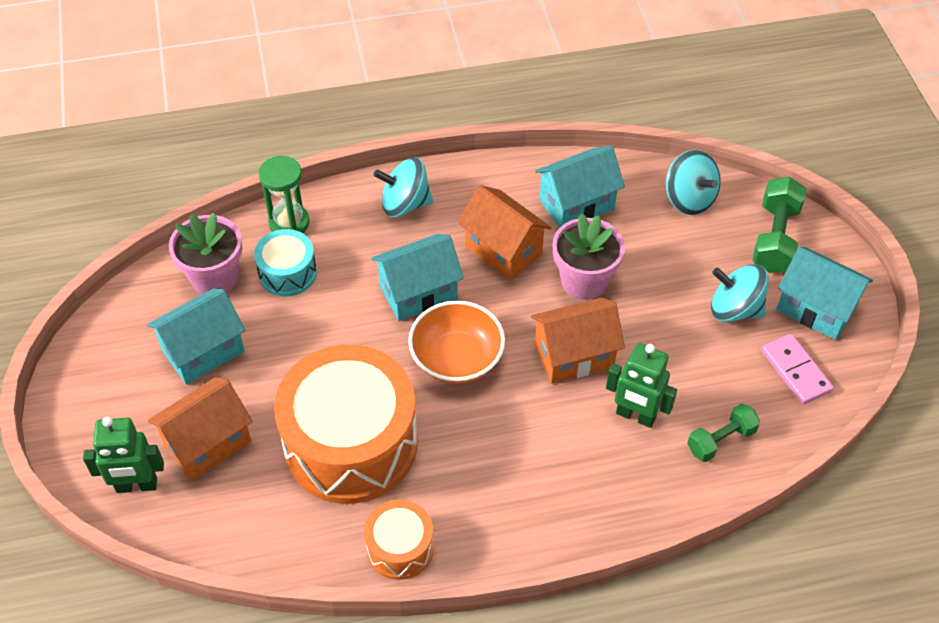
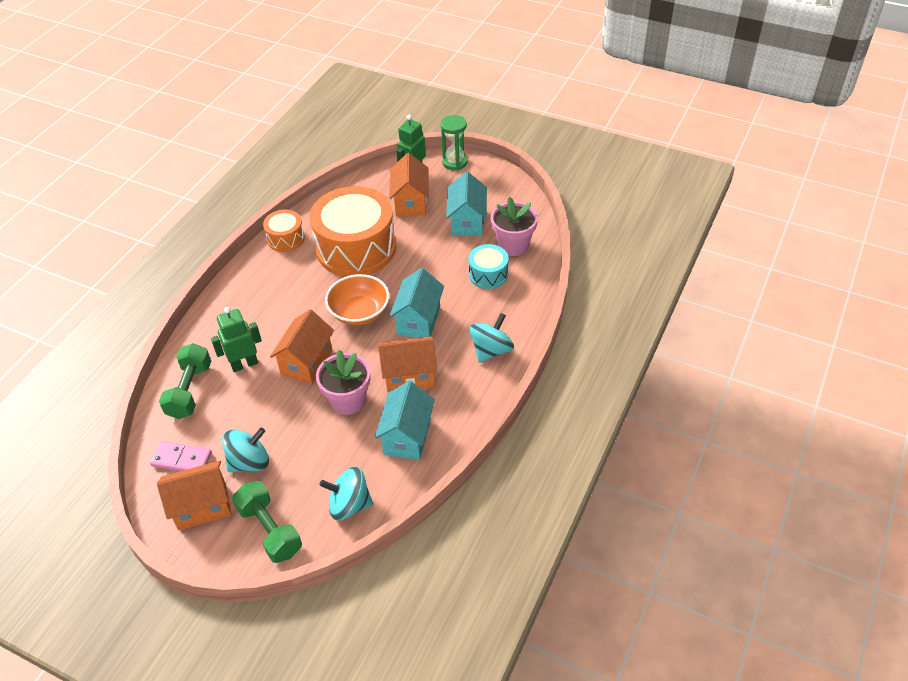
camera: 130 degrees right, 5 degrees down
green hourglass [259,156,309,233] -> green hourglass moved to [440,115,468,170]
green dumbbell [687,403,760,462] -> green dumbbell [159,343,211,419], size x1.53
turquoise house [776,247,873,340] -> orange house [157,461,231,530]

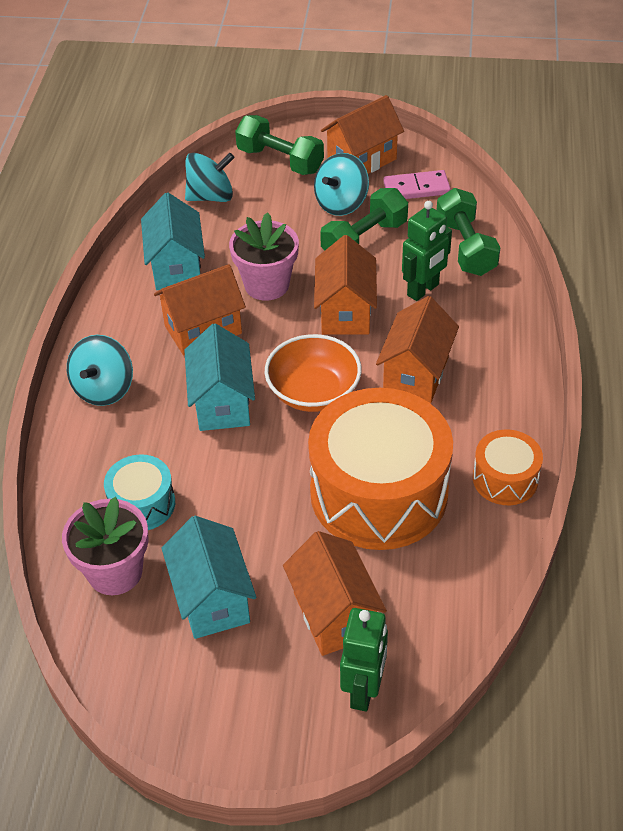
camera: 160 degrees right, 0 degrees up
green hourglass [440,115,468,170] -> none
none -> green dumbbell [320,188,408,251]
none -> orange house [376,296,459,403]

